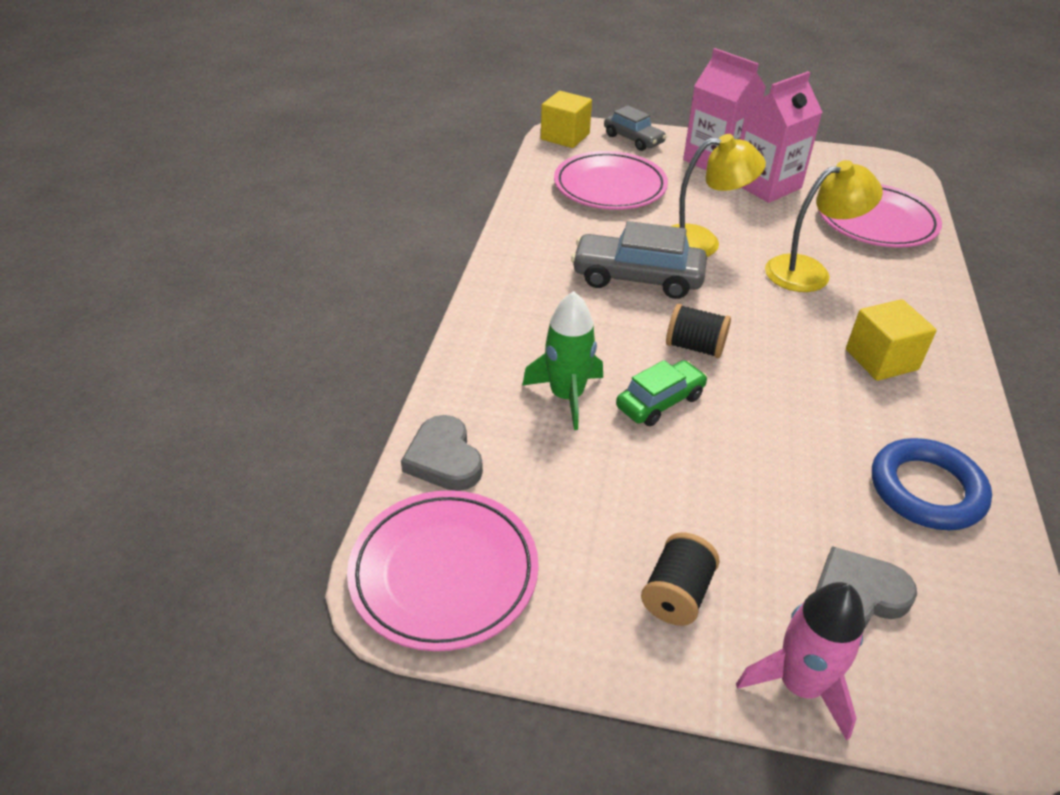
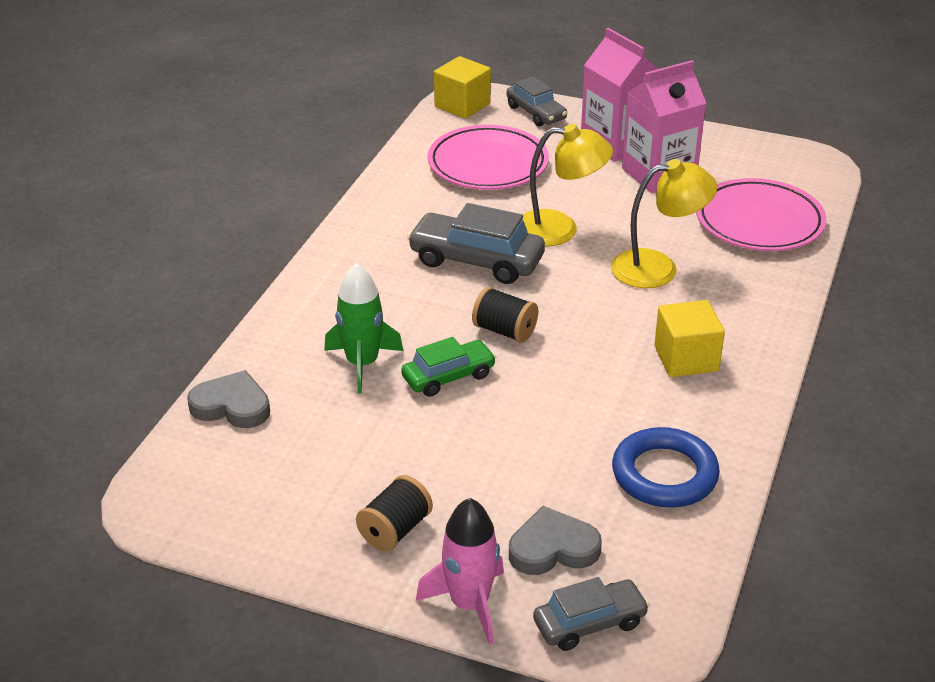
camera: 10 degrees right, 5 degrees down
pink plate [347,490,539,651] -> none
grey heart [401,415,483,491] -> grey heart turned 120 degrees clockwise [187,370,270,428]
none -> grey car [533,577,650,651]

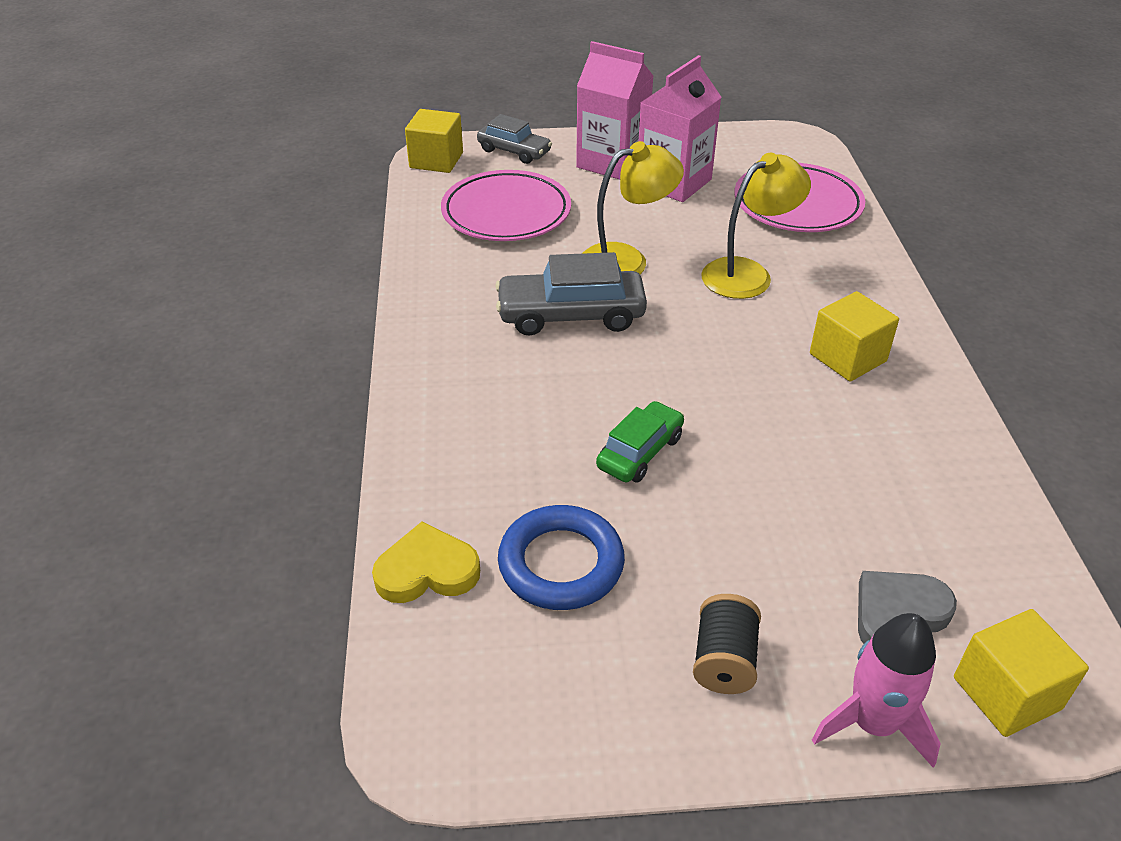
camera: 25 degrees left, 5 degrees up
grey heart [187,370,270,428] -> yellow heart [372,521,480,603]
green rocket [324,263,403,394] -> none
black spool [472,287,538,343] -> none
grey car [533,577,650,651] -> yellow cube [954,609,1089,737]
blue ring [612,427,720,508] -> blue ring moved to [498,505,625,610]

